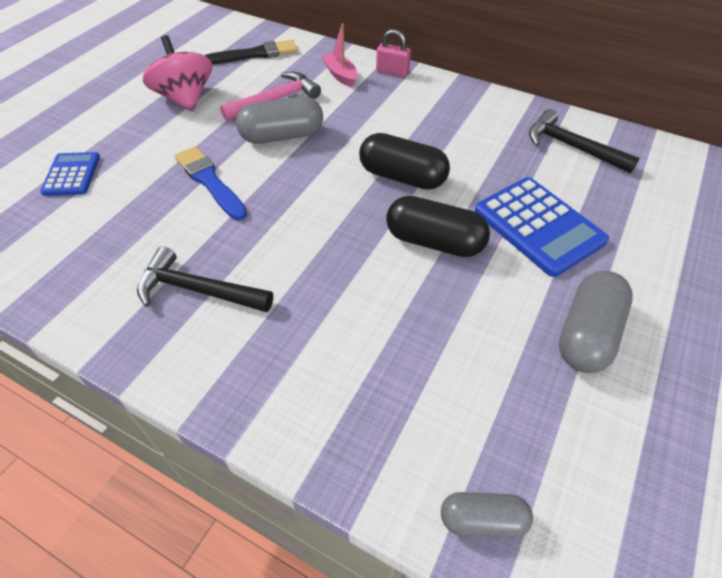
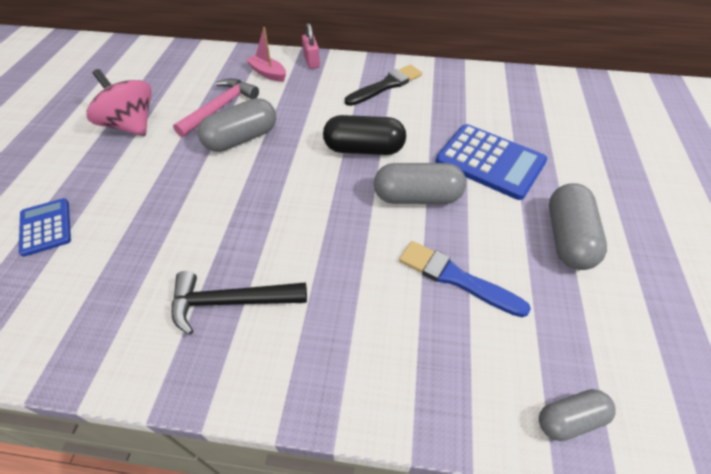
camera: 20 degrees left, 0 degrees up
blue brush [175,146,247,220] -> blue brush moved to [399,241,531,317]
black brush [205,40,298,65] -> black brush moved to [345,65,422,106]
pink padlock [376,29,411,77] -> pink padlock turned 75 degrees clockwise [302,23,320,69]
black capsule [386,196,490,257] -> grey capsule [374,163,466,204]
black hammer [529,109,640,174] -> none

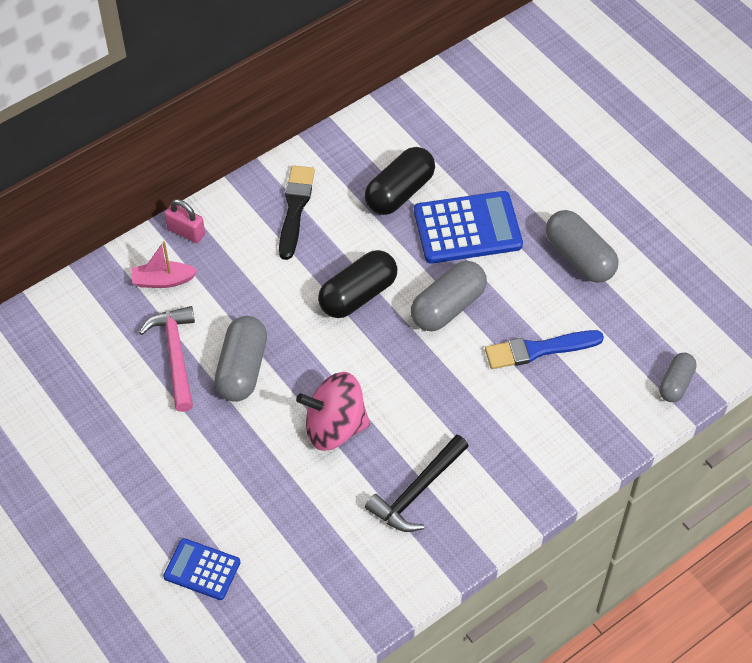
camera: 45 degrees left, 5 degrees up
pink spinning top [86,69,152,136] -> pink spinning top moved to [296,372,370,451]
none -> black capsule [365,147,435,215]

